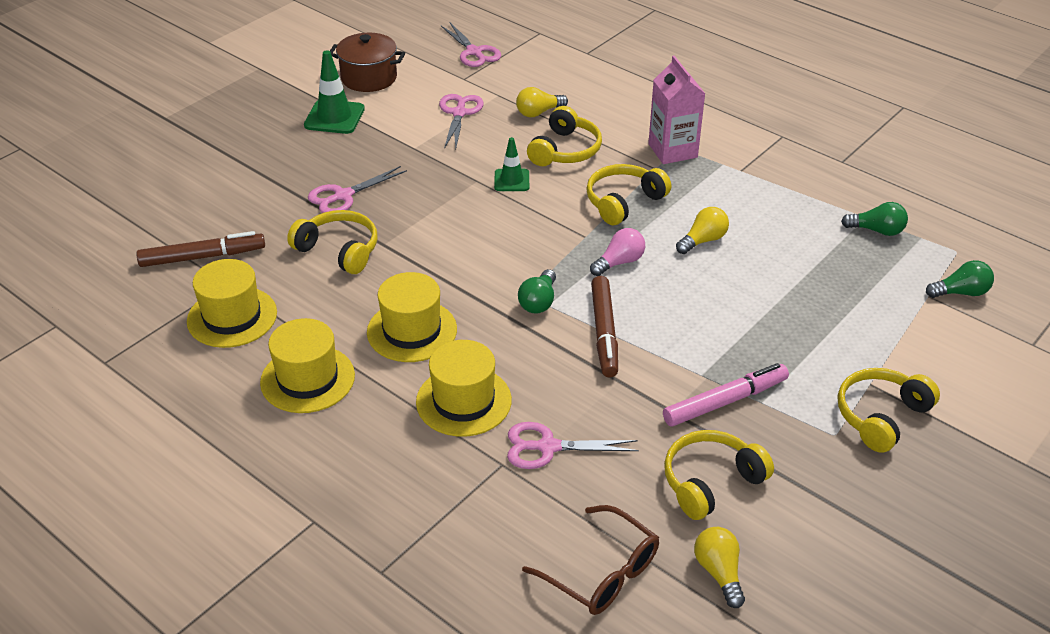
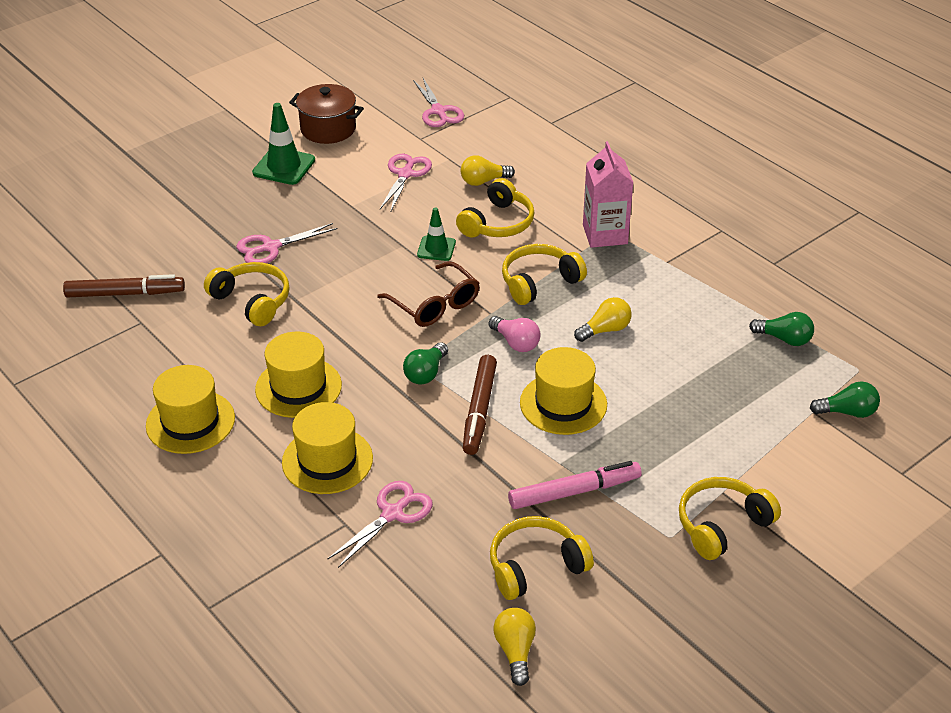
camera: 10 degrees right, 0 degrees up
yellow hat [187,259,277,348] -> yellow hat moved to [520,347,607,435]
pink scissors [507,422,639,469] -> pink scissors turned 120 degrees clockwise [328,481,433,568]
brown glasses [522,505,659,615] -> brown glasses moved to [377,261,480,327]
pink light bulb [590,228,645,276] -> pink light bulb turned 75 degrees clockwise [489,316,541,352]

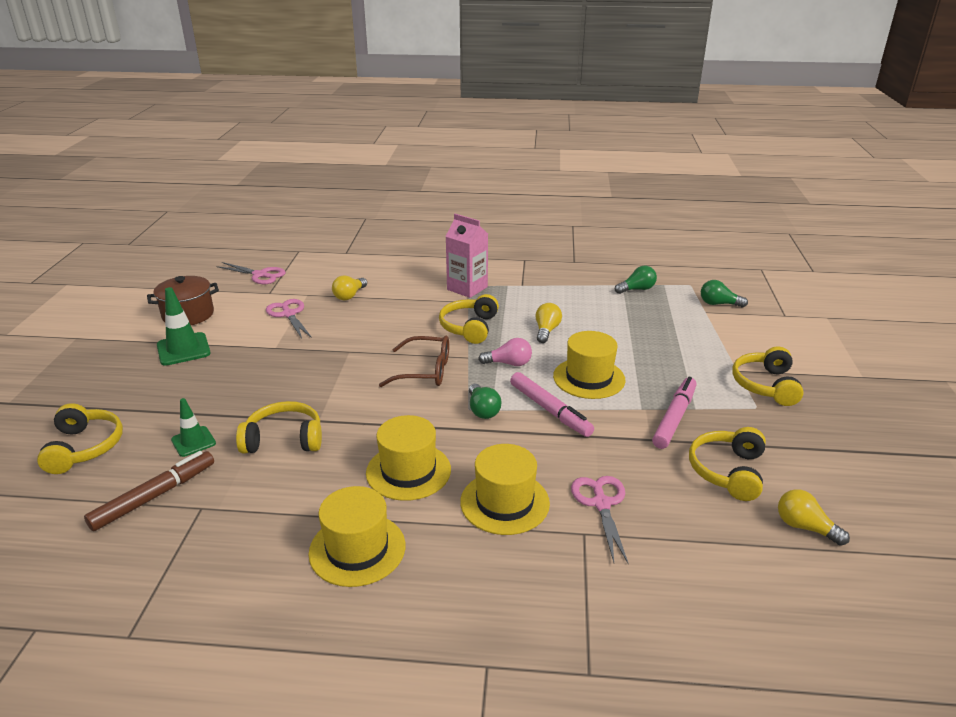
camera: 45 degrees left, 10 degrees down
pink scissors [237,223,337,263] -> none
green traffic cone [417,207,456,261] -> green traffic cone moved to [171,398,216,457]
yellow headphones [456,178,534,238] -> yellow headphones moved to [37,403,123,474]
brown marker [463,355,497,455] -> pink marker [510,372,594,437]
green light bulb [810,381,880,418] -> green light bulb turned 120 degrees counterclockwise [701,280,748,308]

